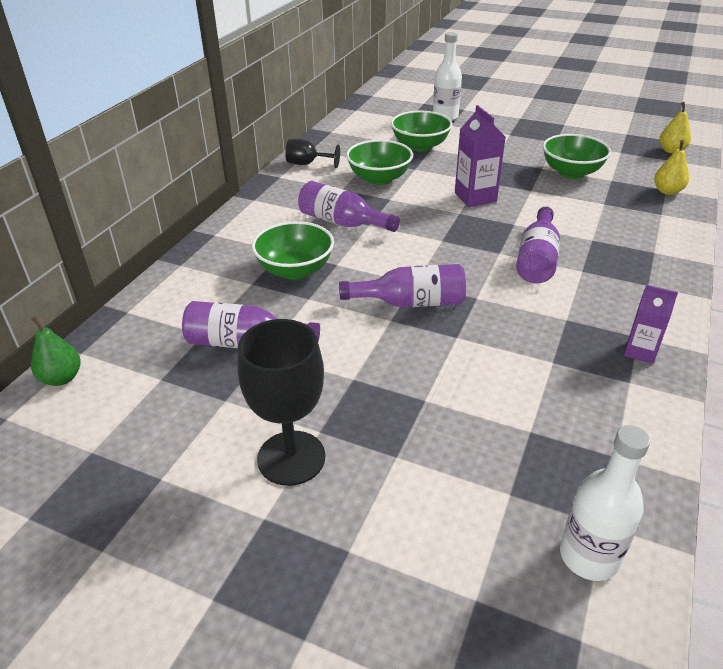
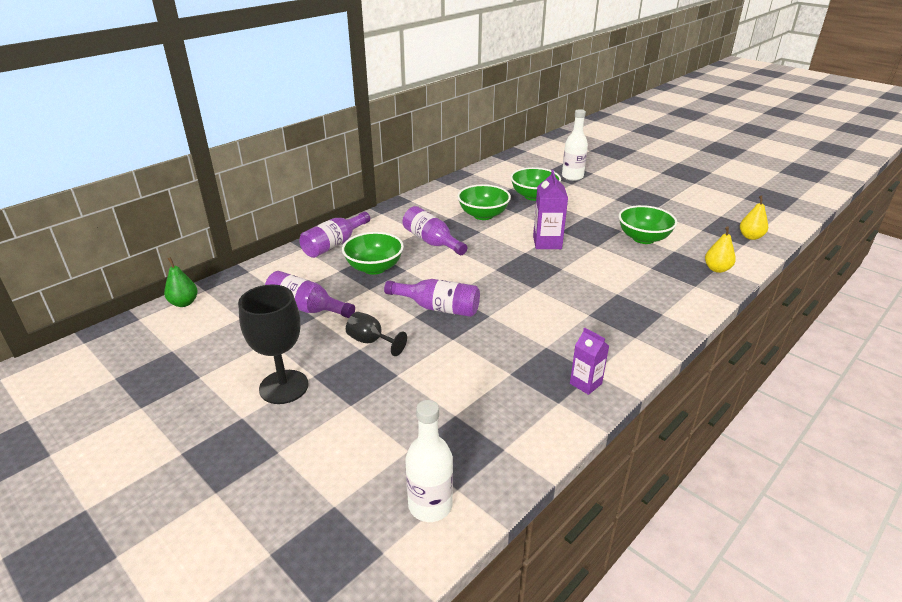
camera: 20 degrees right, 5 degrees down
black goblet [285,139,340,168] -> black goblet moved to [346,312,407,356]
purple bottle [516,207,560,283] -> purple bottle moved to [300,212,370,258]

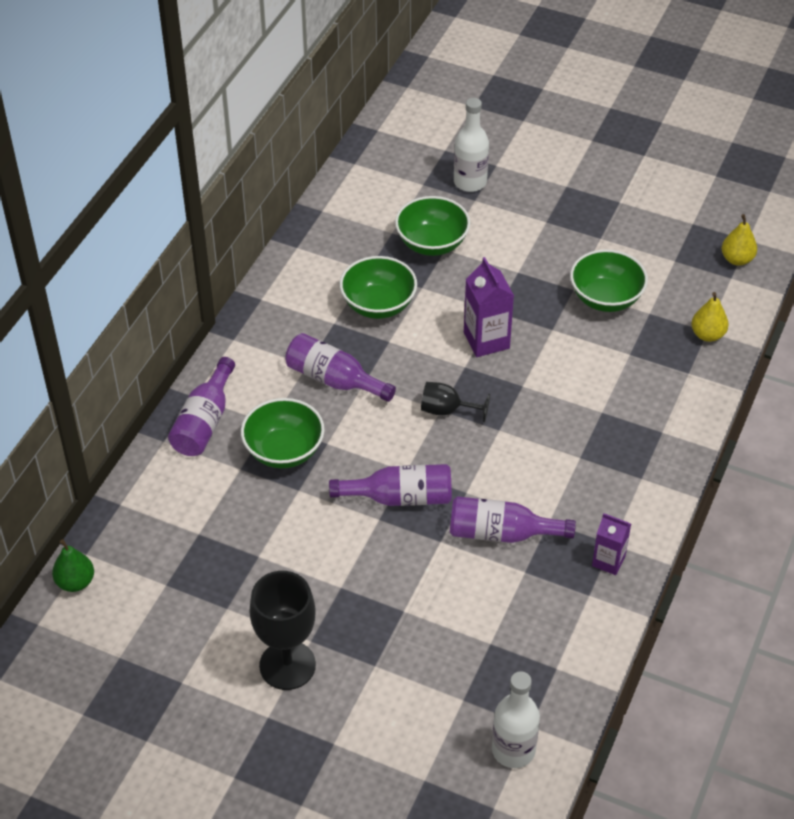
camera: 20 degrees left, 15 degrees up
purple bottle [265,271,355,318] -> purple bottle moved to [450,496,576,543]
black goblet [346,312,407,356] -> black goblet moved to [421,382,490,422]

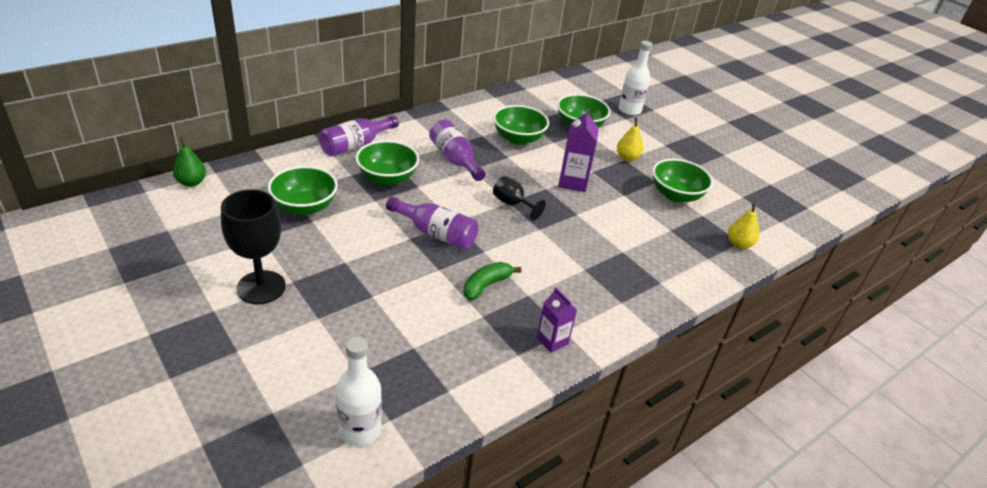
camera: 25 degrees right, 10 degrees down
purple bottle [450,496,576,543] -> green banana [464,262,521,300]
yellow pear [722,214,757,266] -> yellow pear moved to [617,118,643,161]
none -> green bowl [268,166,338,215]

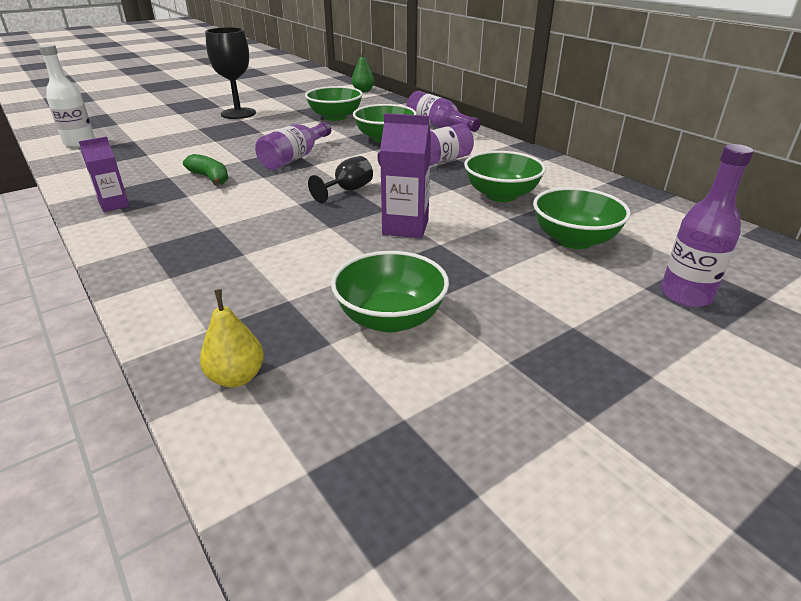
camera: 95 degrees right, 5 degrees down
yellow pear [617,118,643,161] -> none
white bottle [619,41,652,116] -> purple bottle [661,144,753,307]

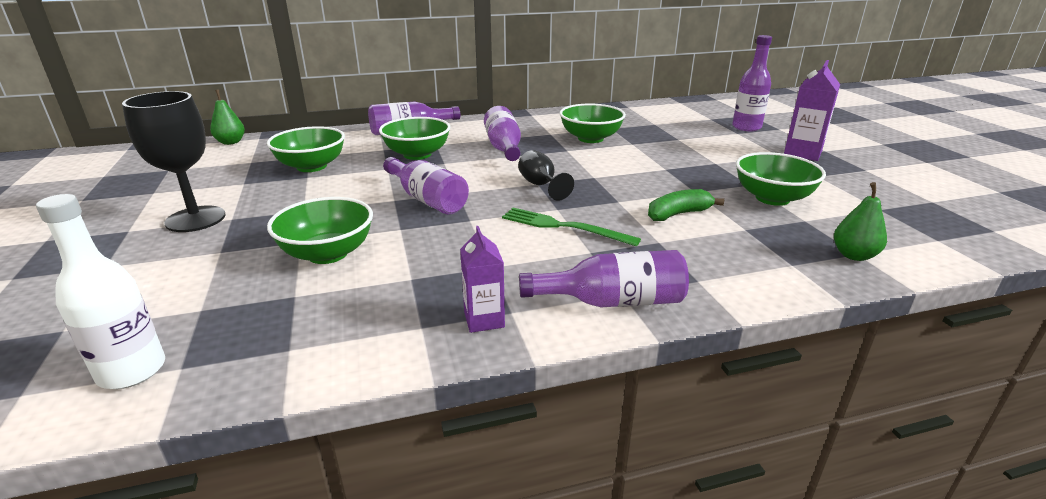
camera: 70 degrees left, 5 degrees down
green banana [183,154,228,186] -> green banana moved to [648,189,724,221]
yellow pear [200,289,264,387] -> green pear [834,182,887,261]
purple carton [380,113,431,238] -> purple carton moved to [784,60,840,161]
green bowl [533,187,631,249] -> green bowl moved to [267,197,373,264]
none -> green fork [502,208,641,247]
none -> purple bottle [519,250,689,307]

